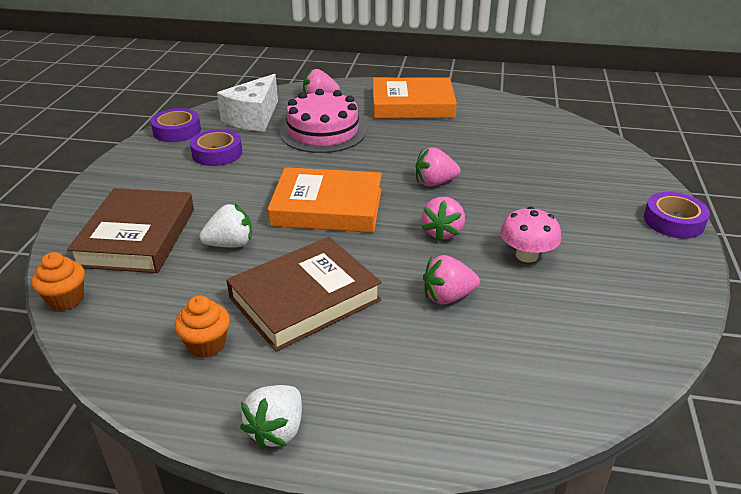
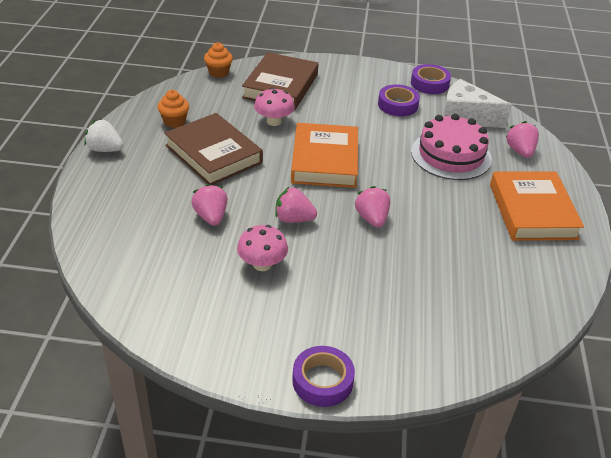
camera: 85 degrees right, 5 degrees up
brown book [67,188,194,273] -> brown book turned 75 degrees counterclockwise [242,52,318,110]
white strawberry [199,204,252,248] -> pink mushroom [254,88,295,126]

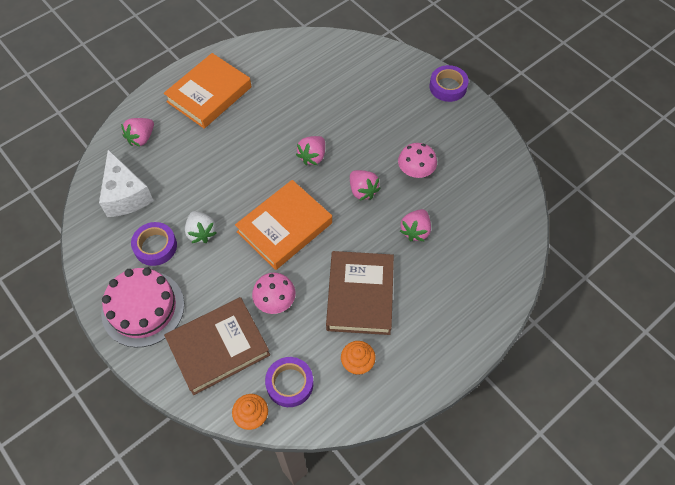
camera: 135 degrees left, 20 degrees up
white strawberry [84,119,124,152] -> white strawberry moved to [185,211,216,243]
purple tape [411,64,451,94] -> purple tape moved to [265,357,313,407]
pink cake [411,114,492,180] -> pink cake moved to [101,268,184,348]

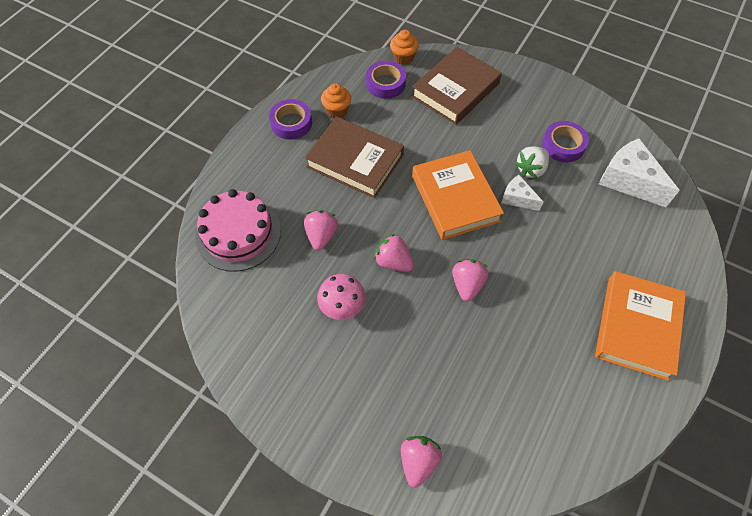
camera: 160 degrees right, 0 degrees up
pink cake [101,268,184,348] -> pink cake moved to [195,189,281,271]
pink strawberry [121,118,154,147] -> pink strawberry moved to [401,436,442,487]
white strawberry [185,211,216,243] -> white strawberry turned 90 degrees counterclockwise [515,146,549,179]
orange book [235,180,332,270] -> orange book turned 45 degrees counterclockwise [412,150,504,240]
pink mushroom [252,273,296,314] -> none
brown book [326,251,394,335] -> brown book turned 45 degrees counterclockwise [305,116,404,198]
purple tape [429,65,469,102] -> purple tape moved to [269,99,312,140]
none -> white cheese [501,175,543,211]

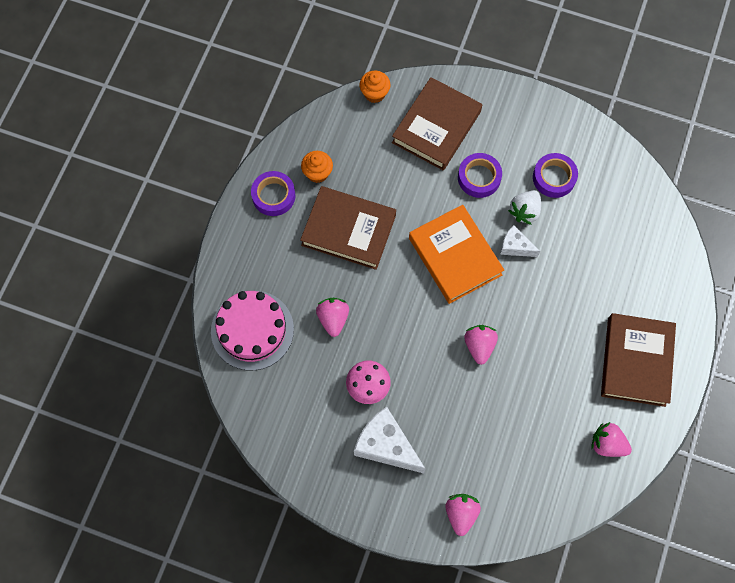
camera: 10 degrees left, 10 degrees up
purple tape [366,61,406,99] -> purple tape moved to [458,153,502,198]
pink strawberry [374,234,414,272] -> pink strawberry moved to [591,422,632,457]
orange book [595,271,686,381] -> brown book [601,313,676,407]
white cheese [599,138,680,207] -> white cheese moved to [354,407,425,473]

